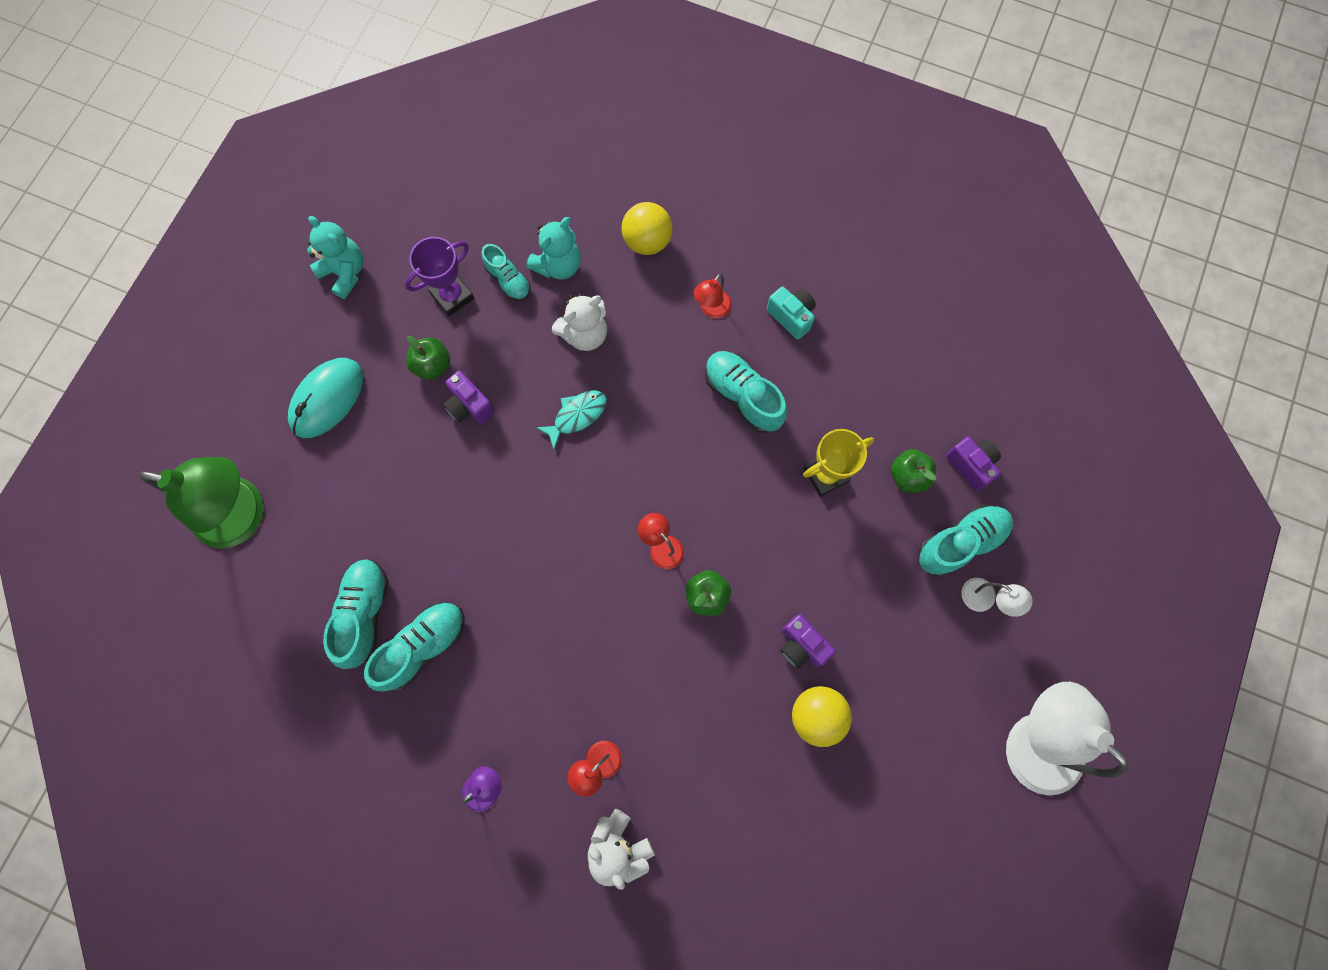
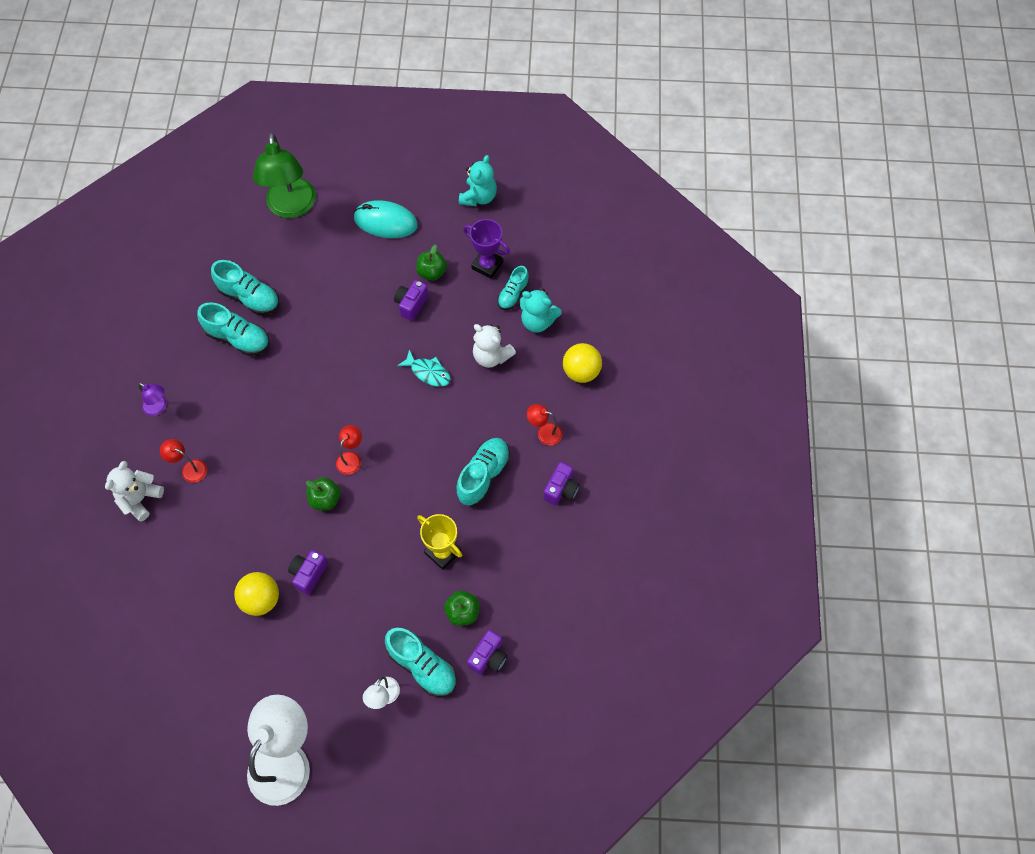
camera: 70 degrees right, 10 degrees down
turquoise shoe [323,559,389,669] -> turquoise shoe turned 45 degrees clockwise [211,260,279,315]
turquoise camera [767,286,816,340] -> purple camera [543,462,580,505]

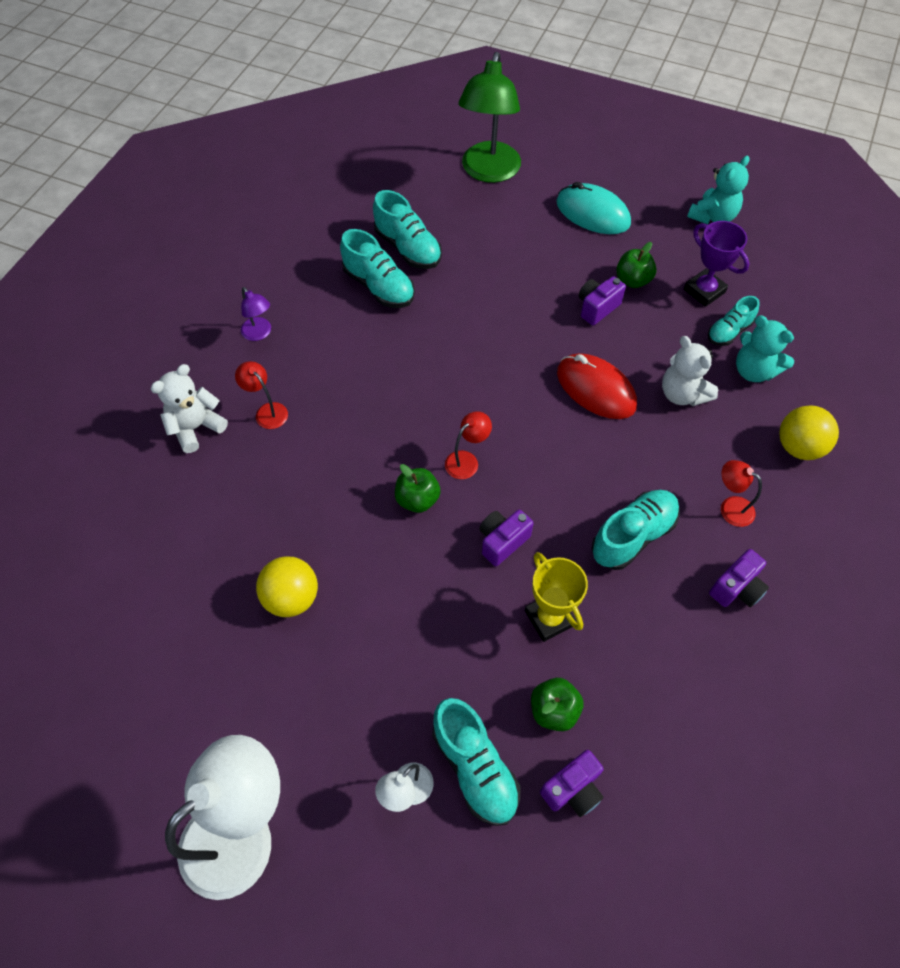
camera: 20 degrees right, 5 degrees down
purple camera [288,550,328,595] -> purple camera moved to [479,510,534,566]
turquoise fish [397,349,451,387] -> red mouse [557,353,637,419]

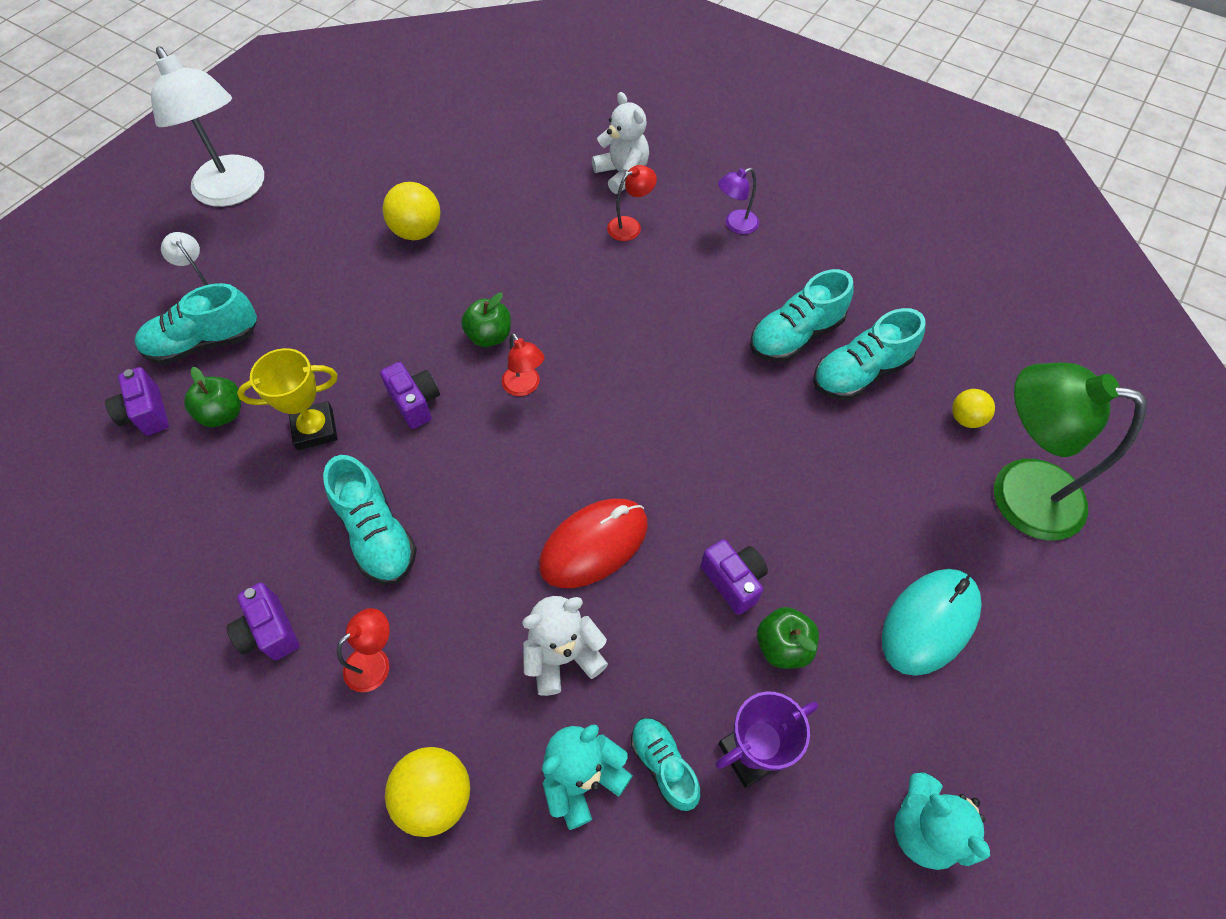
camera: 100 degrees right, 0 degrees up
none -> yellow ball [952,389,995,428]

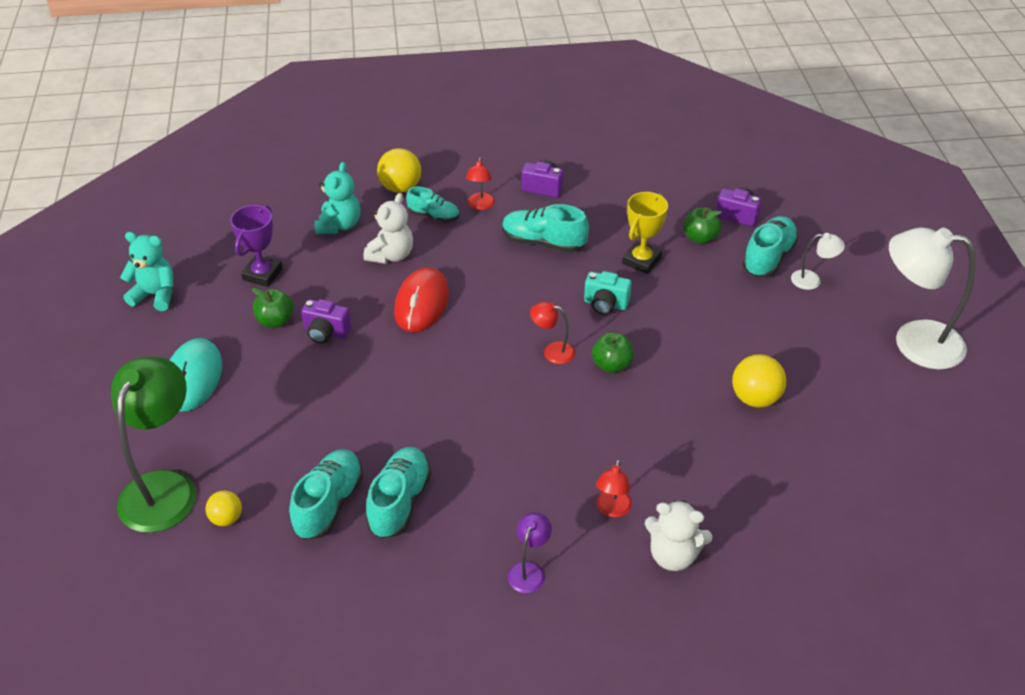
camera: 140 degrees right, 15 degrees down
purple camera [380,362,440,429] -> turquoise camera [584,271,632,315]
turquoise shoe [631,718,700,811] -> turquoise shoe moved to [406,187,459,222]
green lamp [994,363,1147,540] -> green lamp turned 60 degrees counterclockwise [111,356,196,533]

